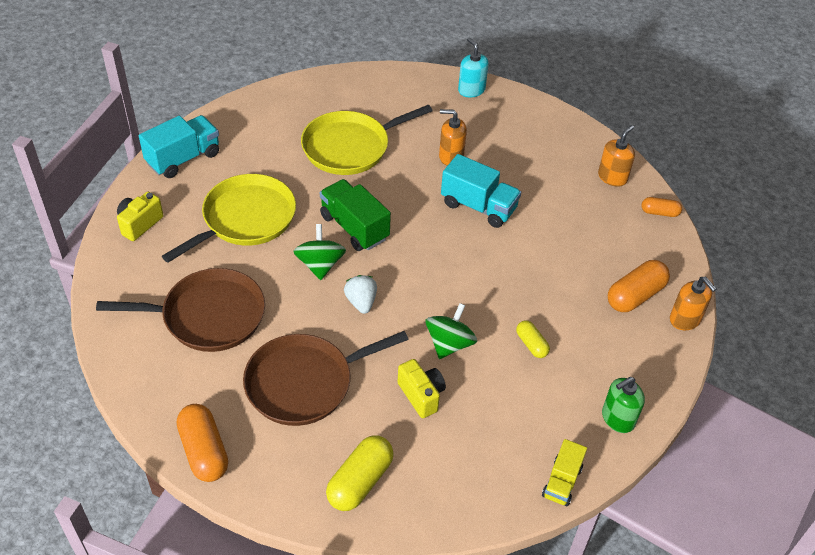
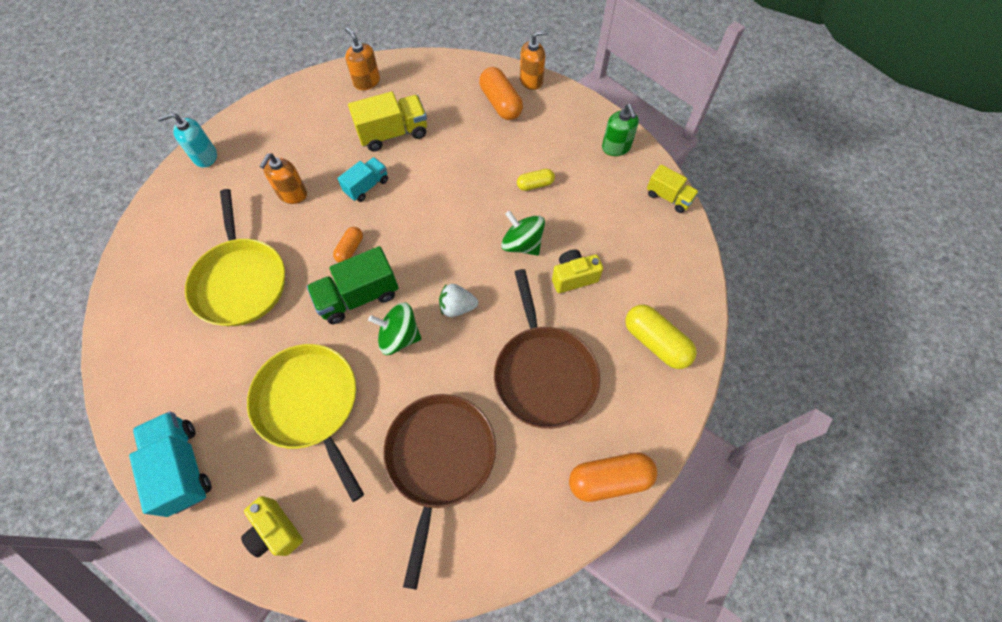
camera: 75 degrees left, 15 degrees up
turquoise truck [441,154,521,228] -> turquoise truck [337,157,388,202], size x0.63
orange capsule [641,197,682,217] -> orange capsule moved to [333,227,363,263]
none -> yellow truck [348,92,427,152]

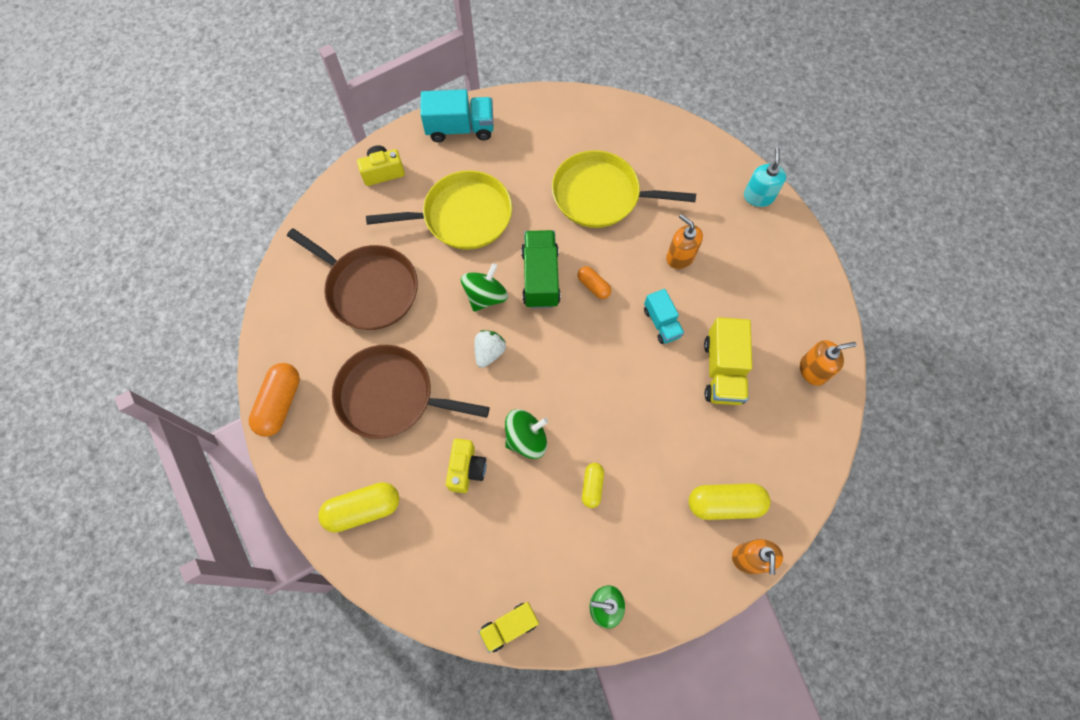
camera: 115 degrees right, 5 degrees up
orange capsule [479,67,523,120] -> yellow capsule [689,483,771,520]

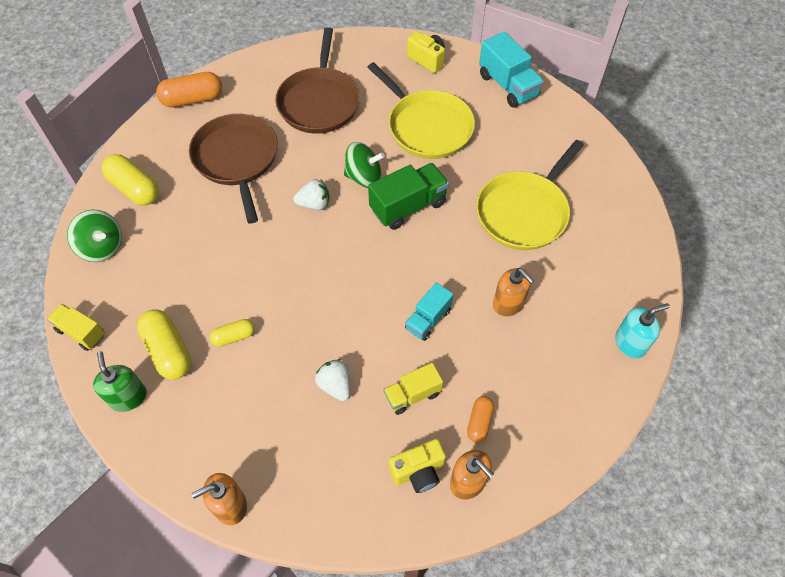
camera: 60 degrees right, 10 degrees down
yellow camera [446,439,486,493] -> yellow camera moved to [389,439,446,493]
green spinning top [505,409,548,459] -> green spinning top moved to [67,210,122,262]
yellow pan [552,150,696,228] -> yellow pan turned 120 degrees counterclockwise [476,140,584,250]
orange capsule [578,266,611,299] -> orange capsule moved to [467,396,494,443]
orange soap dispenser [666,214,703,269] -> orange soap dispenser turned 120 degrees clockwise [493,268,534,317]
yellow capsule [689,483,771,520] -> yellow capsule moved to [137,309,191,380]
yellow truck [704,317,752,405] -> yellow truck [383,363,443,415], size x0.63
none -> white strawberry [315,359,351,401]

